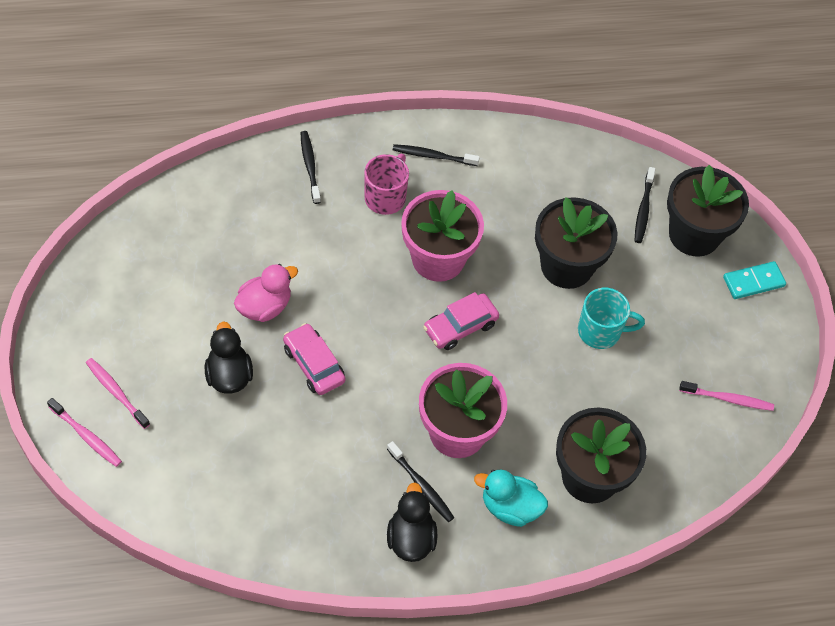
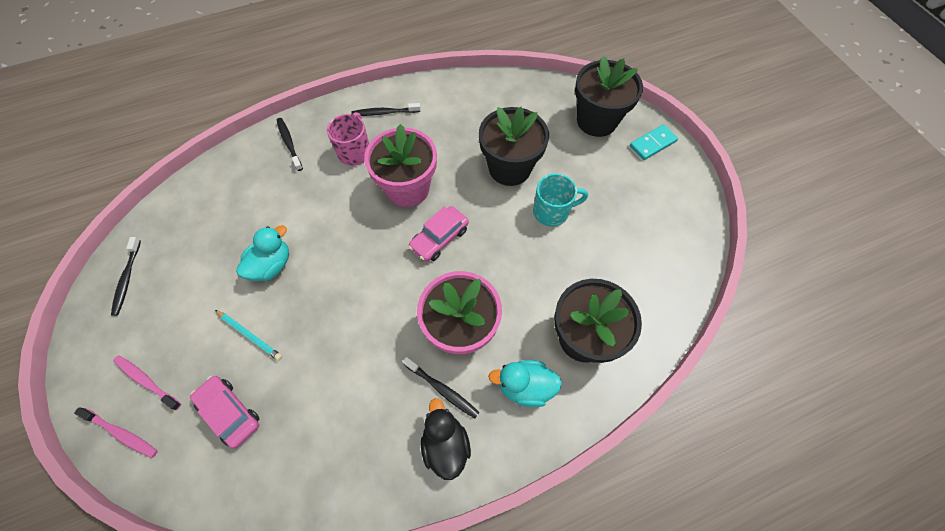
camera: 10 degrees left, 5 degrees up
black duck [205,322,253,394] -> turquoise pencil [215,310,282,361]
pink duck [234,264,298,322] -> turquoise duck [236,225,289,281]
pink car [283,323,346,395] -> pink car moved to [190,376,259,449]
black toothbrush [635,167,655,243] -> black toothbrush moved to [111,237,141,316]
pink toothbrush [679,381,774,411] -> none

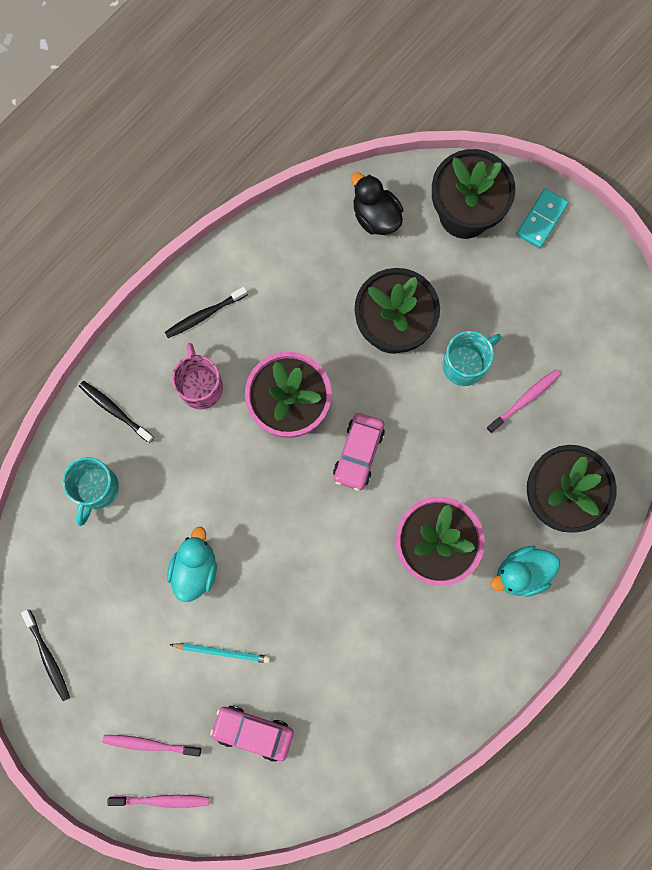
camera: 25 degrees left, 15 degrees up
black toothbrush [403,357,479,418] -> none
black duck [421,398,471,480] -> black duck moved to [351,172,403,235]
none -> turquoise mug [63,457,119,526]
none -> pink toothbrush [487,369,560,433]

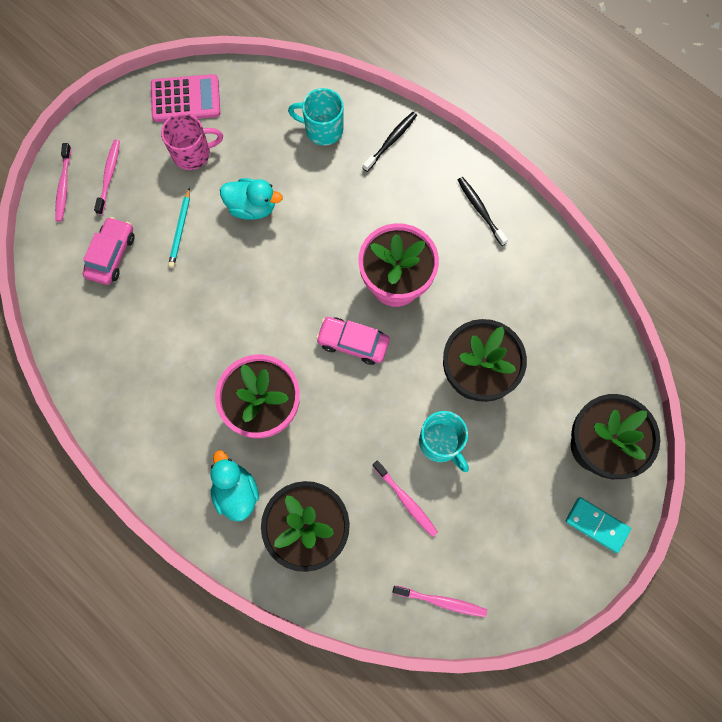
camera: 90 degrees right, 5 degrees down
black toothbrush [21,610,70,701] -> pink calculator [151,74,220,122]
pink mug [172,343,223,410] -> pink mug moved to [161,113,223,170]
black duck [351,172,403,235] -> none
none -> pink toothbrush [393,585,487,617]

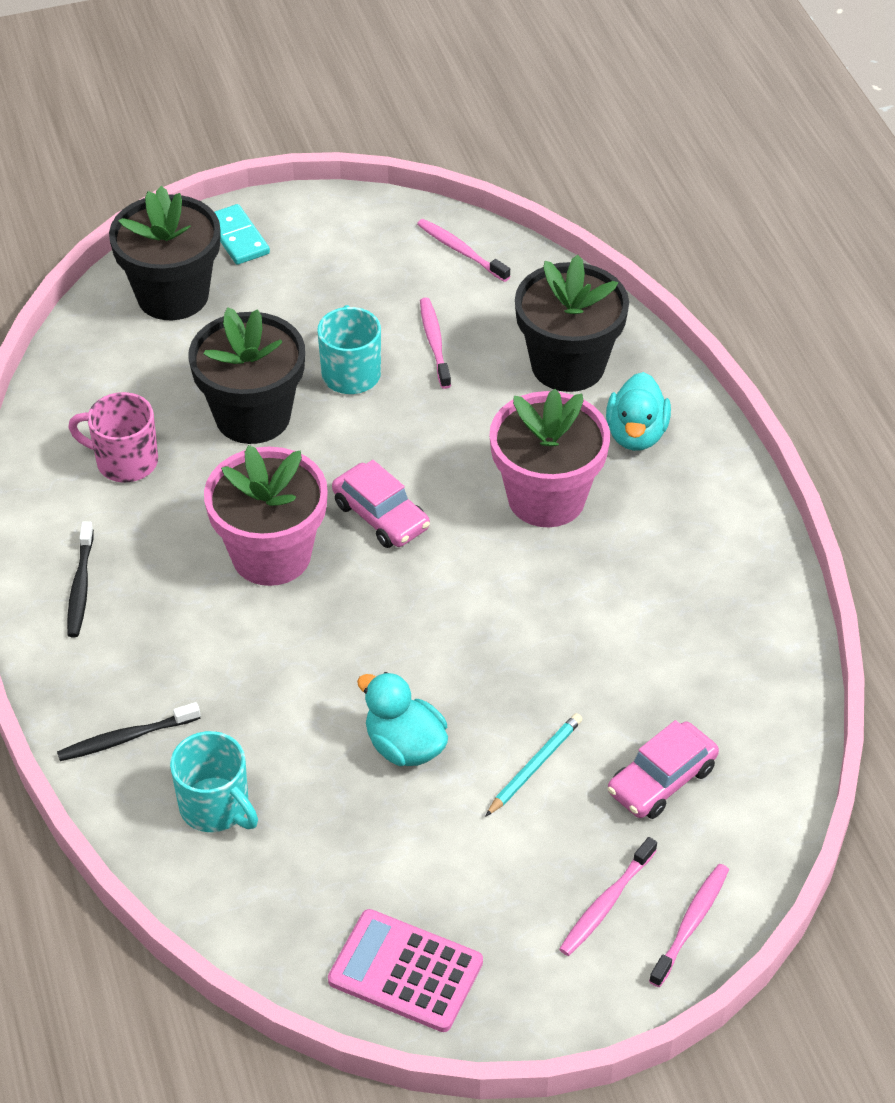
camera: 150 degrees left, 25 degrees down
pink mug [161,113,223,170] -> pink mug moved to [68,392,158,482]

